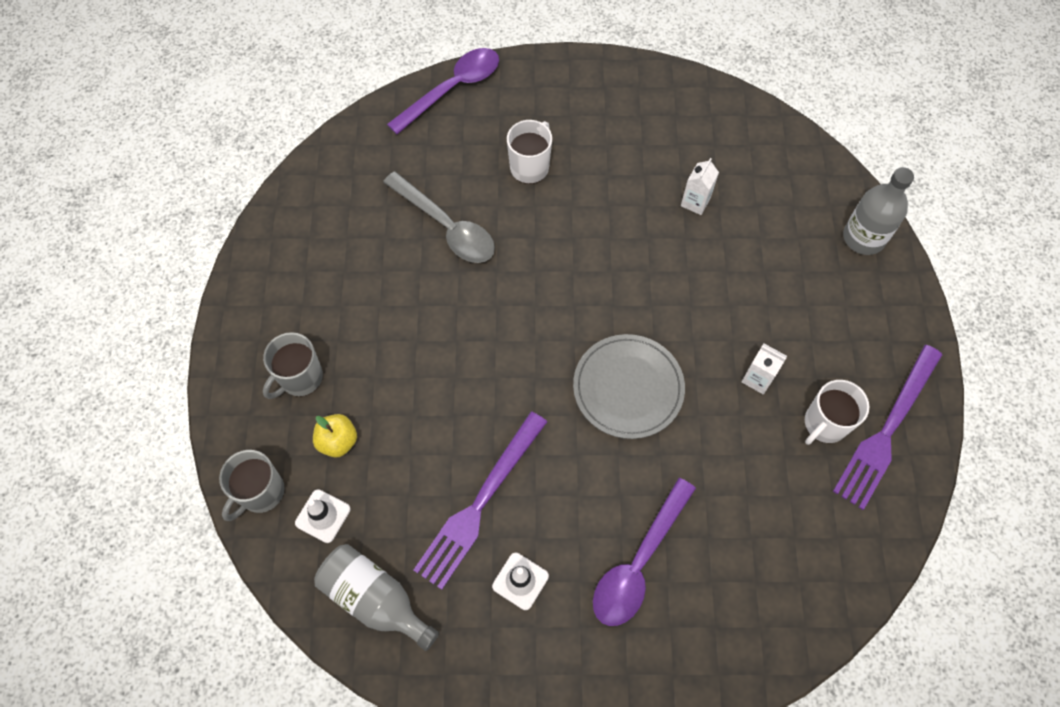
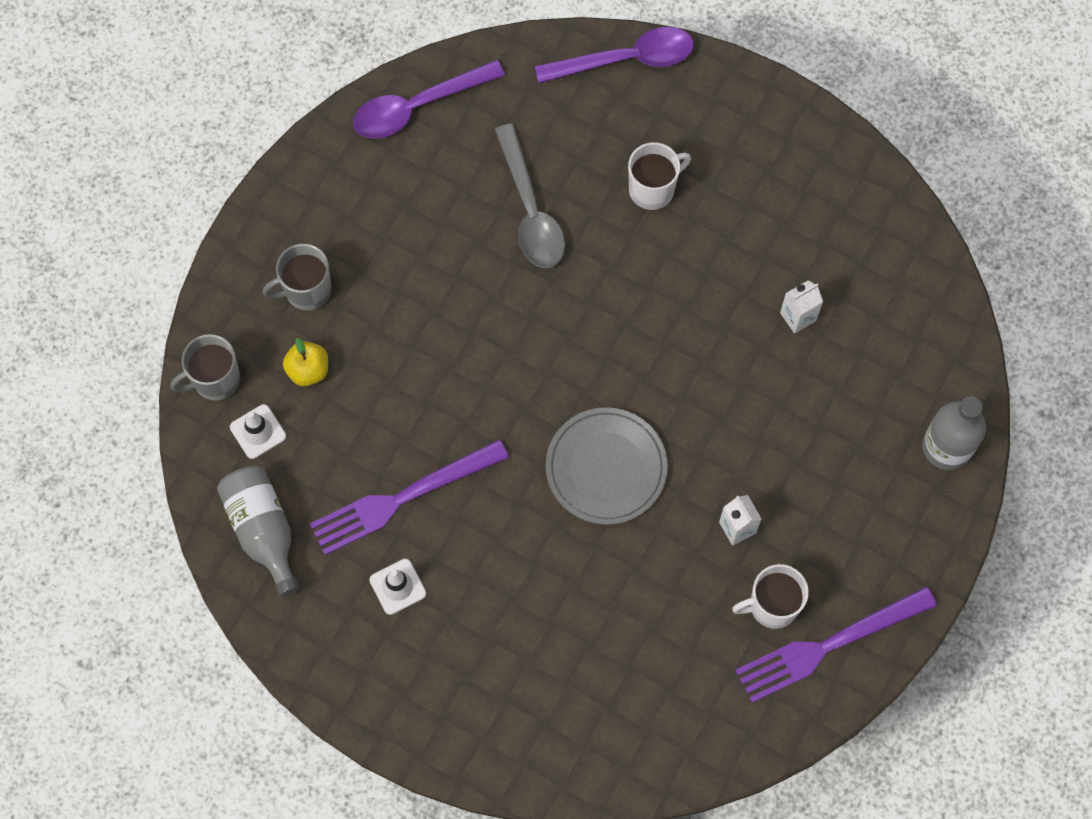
camera: 30 degrees right, 5 degrees up
purple spoon [593,478,696,626] -> purple spoon moved to [353,60,505,139]

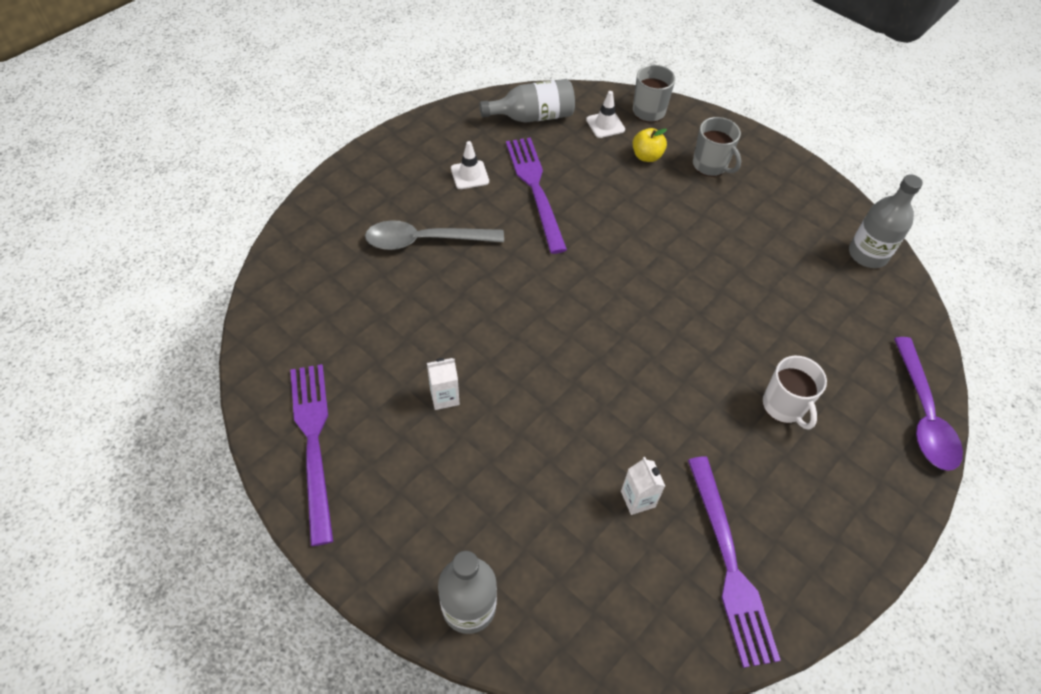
camera: 100 degrees right, 15 degrees down
grey mug [263,244,332,311] -> grey mug turned 150 degrees clockwise [693,117,741,177]
purple spoon [353,60,505,139] -> grey bottle [849,174,923,268]
grey spoon [495,124,565,268] -> grey spoon moved to [365,220,504,250]
grey plate [546,407,668,525] -> none
white mug [732,564,809,629] -> none
none -> purple fork [688,456,781,668]

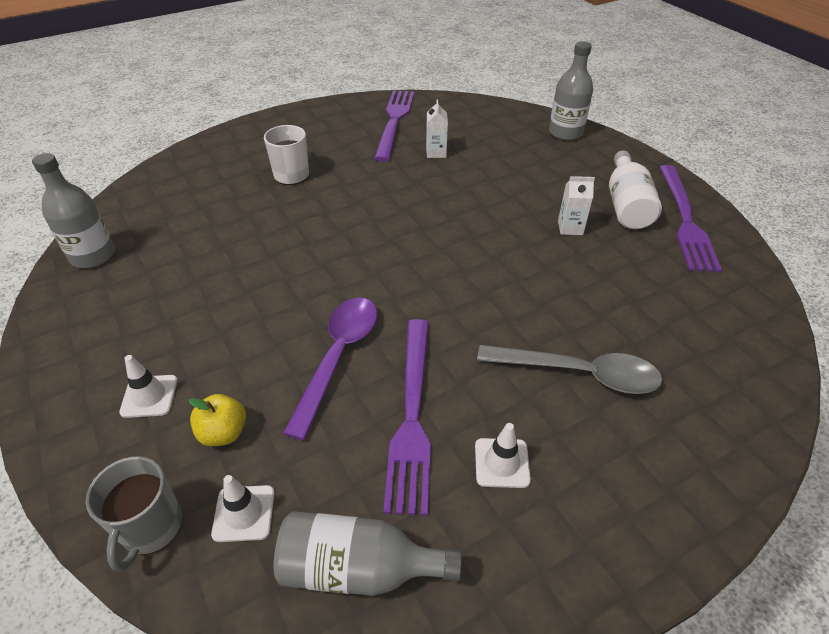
camera: 160 degrees left, 10 degrees down
grey mug [693,117,741,177] -> white traffic cone [119,355,178,418]
purple spoon [894,337,963,471] -> purple spoon moved to [283,297,377,440]
none -> white bottle [609,151,662,229]

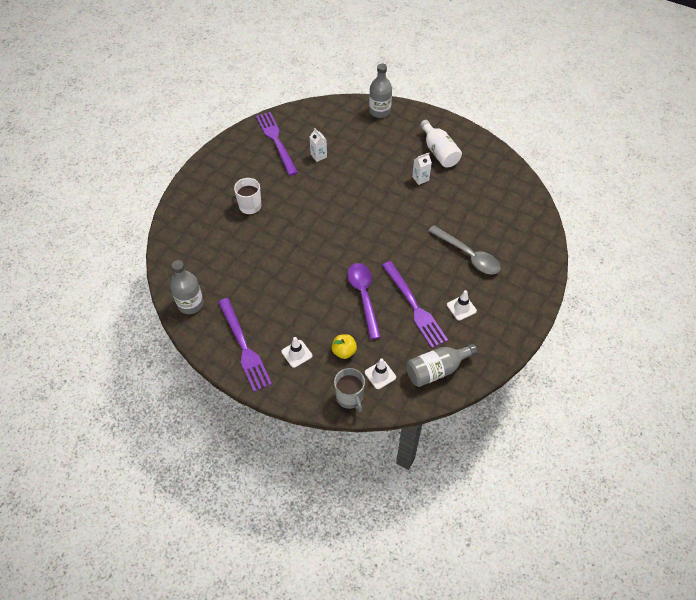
camera: 30 degrees left, 10 degrees up
grey spoon [477,345,662,394] -> grey spoon turned 60 degrees clockwise [428,225,501,274]
purple fork [659,165,722,272] -> purple fork moved to [218,298,272,392]

